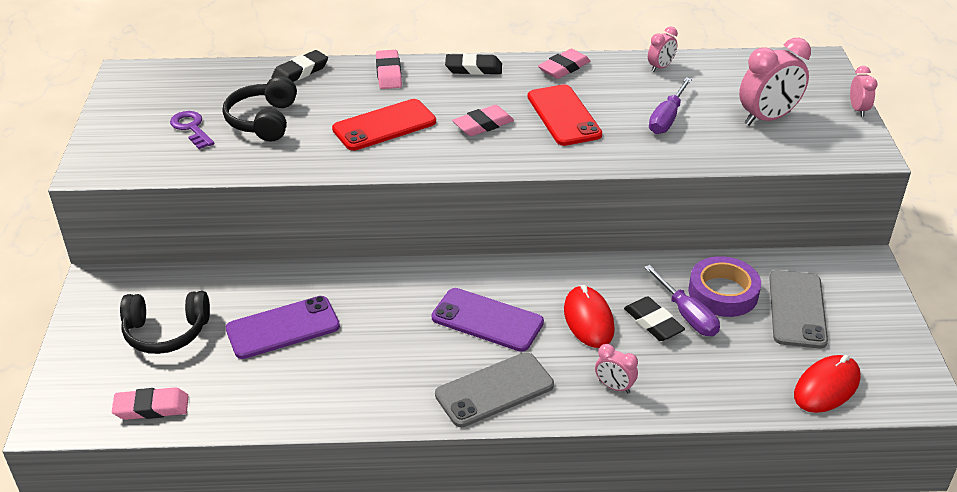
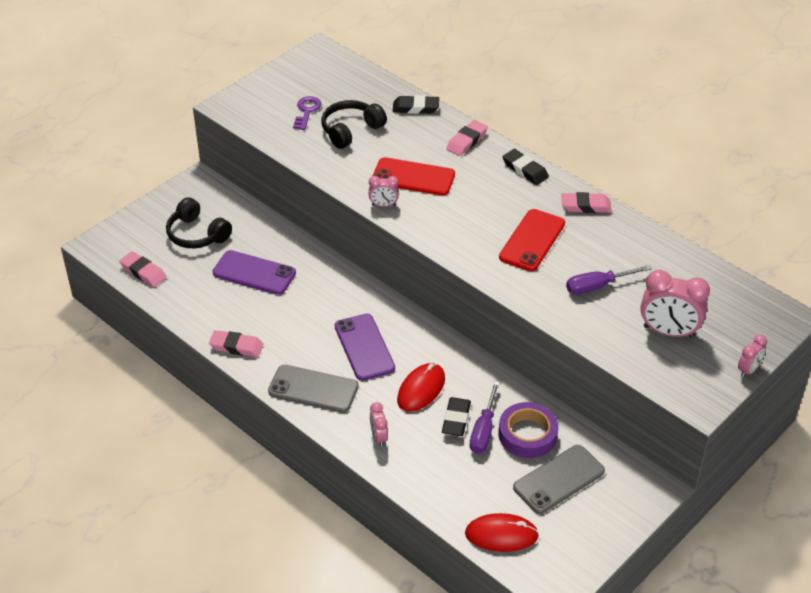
camera: 45 degrees right, 5 degrees up
pink eraser [452,105,514,136] -> pink eraser moved to [209,330,263,357]
pink clock [648,27,678,72] -> pink clock moved to [369,176,399,207]

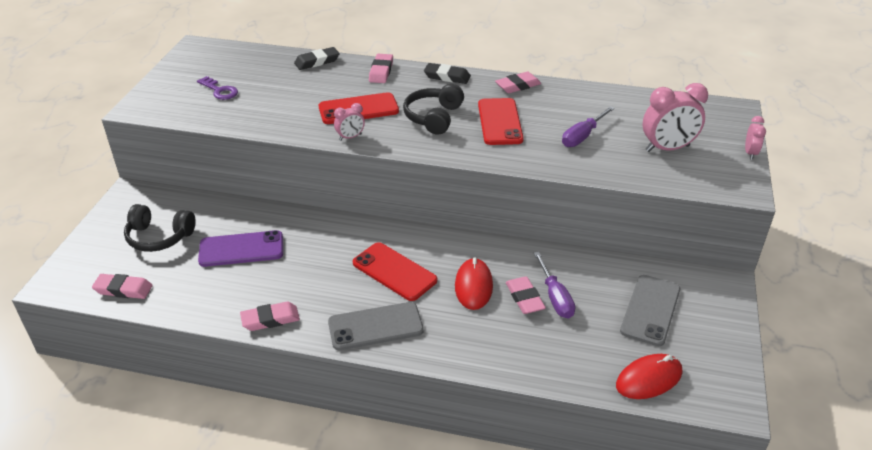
camera: 30 degrees left, 5 degrees down
purple key [293,96,321,130] -> purple key turned 150 degrees clockwise [197,76,238,100]
black headphones [321,100,387,149] -> black headphones moved to [403,84,464,135]
purple phone [334,314,395,381] -> red phone [353,242,437,301]
pink clock [370,402,388,447] -> none
black eraser [442,397,471,436] -> pink eraser [506,276,546,314]
purple tape [498,402,559,458] -> none

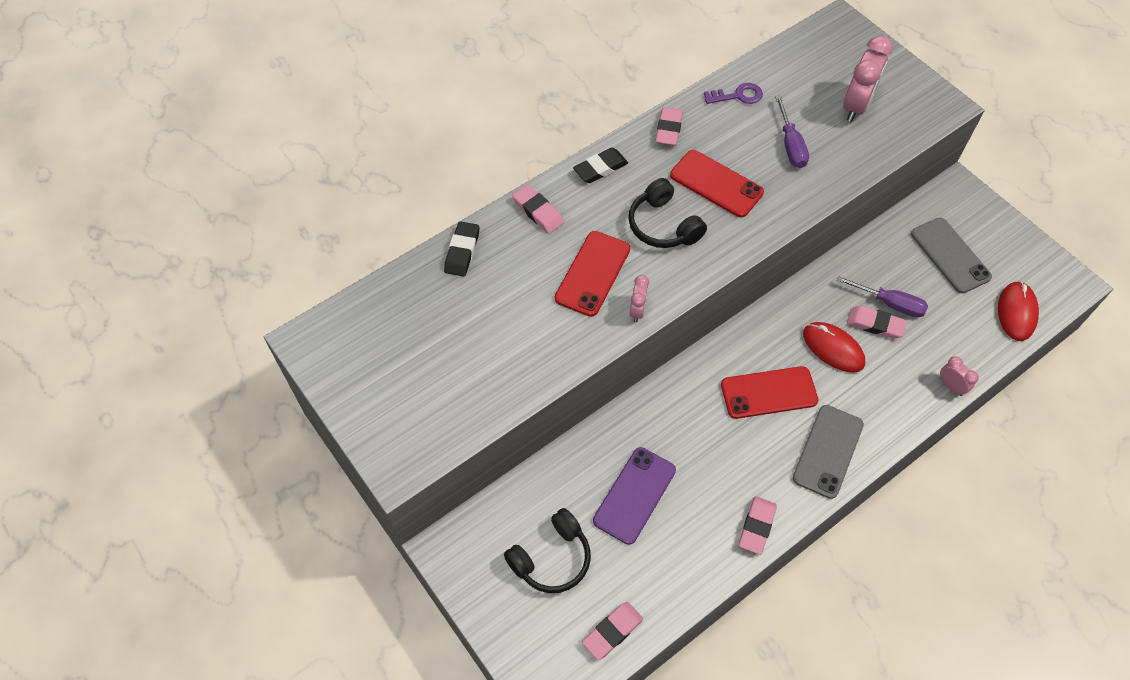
camera: 50 degrees left, 20 degrees up
purple key [197,76,238,100] -> purple key moved to [704,83,763,104]
pink clock [745,116,766,160] -> pink clock moved to [940,356,979,396]

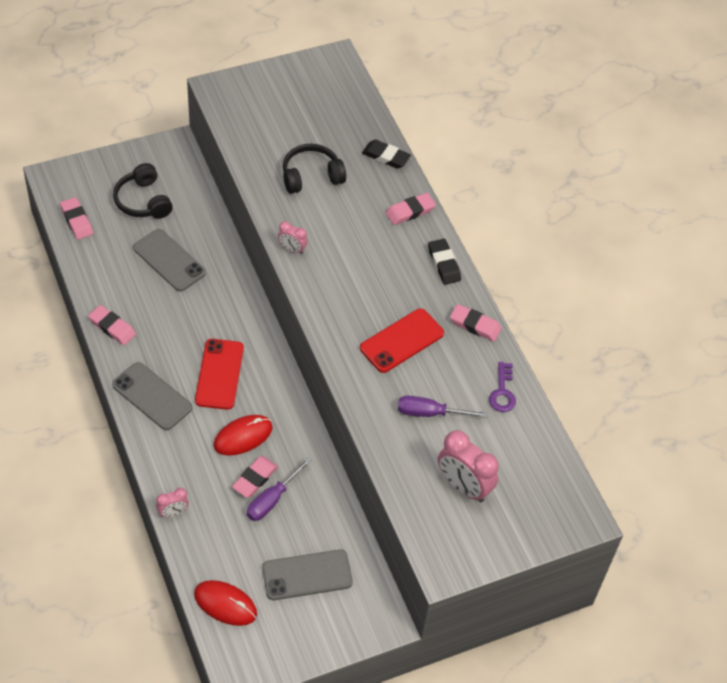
camera: 100 degrees right, 5 degrees down
red phone [555,231,630,317] -> none
purple phone [593,447,676,545] -> grey phone [133,229,206,291]
black headphones [629,178,707,248] -> black headphones moved to [283,144,346,194]

